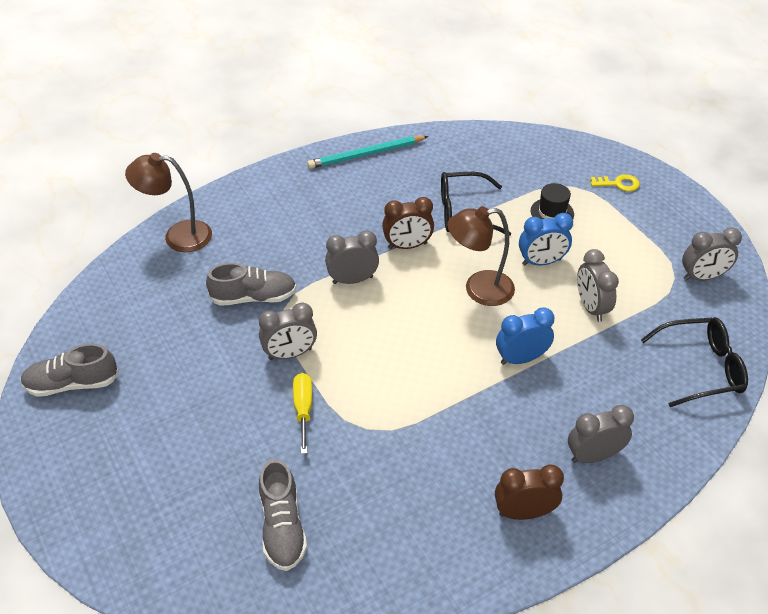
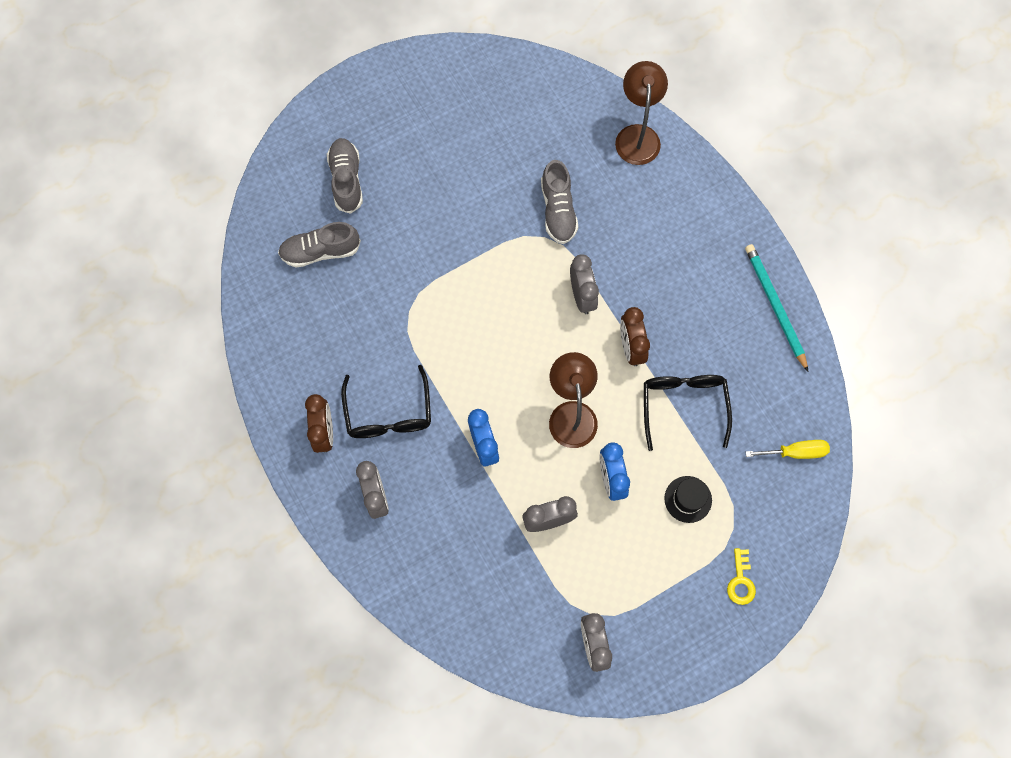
camera: 90 degrees right, 25 degrees up
grey shoe [20,344,119,397] -> grey shoe moved to [327,138,363,214]
grey clock [259,303,317,360] -> none
yellow screwdriver [293,373,313,454] -> yellow screwdriver moved to [746,440,830,459]
black glasses [641,317,748,407] -> black glasses moved to [341,365,431,438]

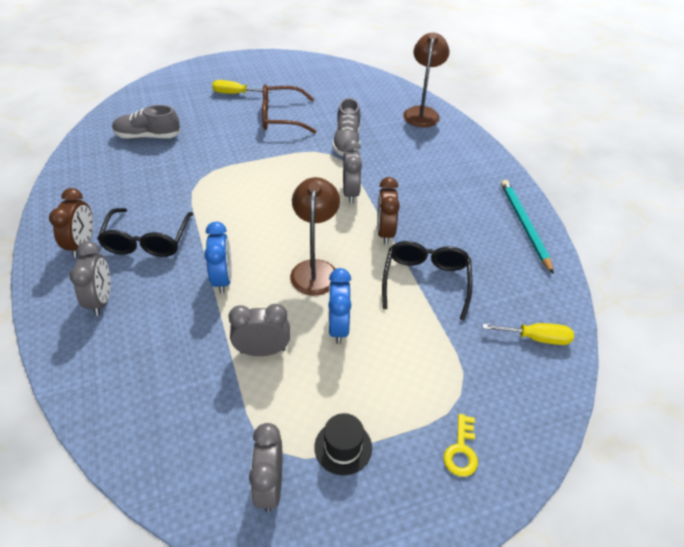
camera: 10 degrees right, 25 degrees down
grey shoe [327,138,363,214] -> none
black hat [664,476,712,523] -> black hat moved to [314,413,372,475]
none -> yellow screwdriver [212,80,272,94]
none -> brown glasses [262,84,317,133]

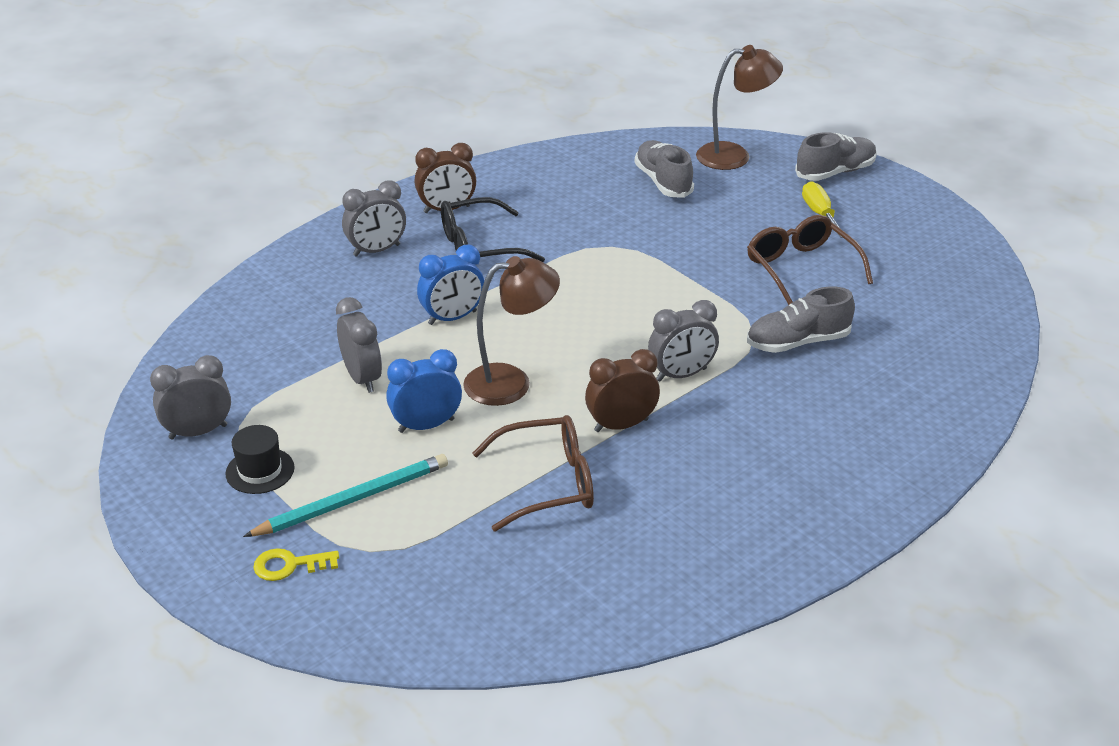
camera: 70 degrees right, 10 degrees down
black glasses [382,241,473,320] -> brown glasses [473,415,594,531]
brown lamp [403,32,449,127] -> brown lamp moved to [696,45,783,170]
yellow screwdriver [483,323,574,345] -> none
turquoise pencil [501,180,554,274] -> turquoise pencil moved to [243,454,448,537]
none -> grey shoe [795,132,877,181]

